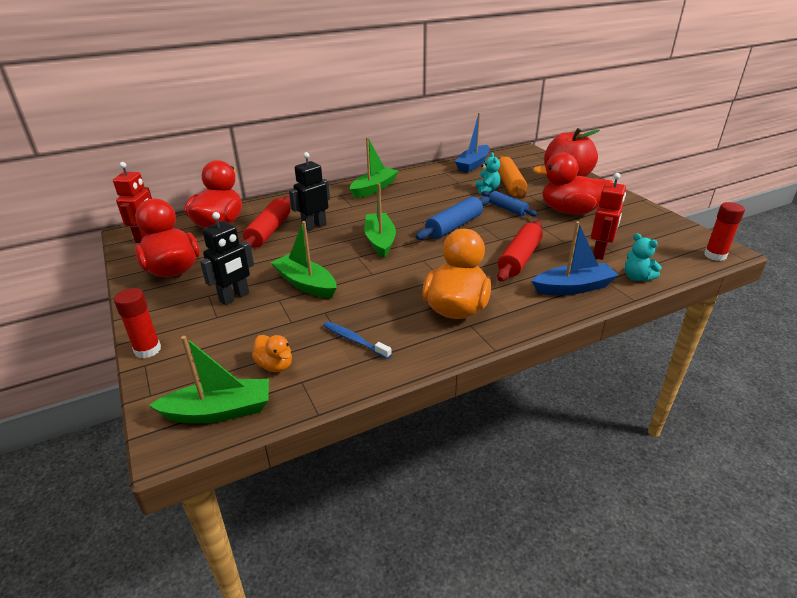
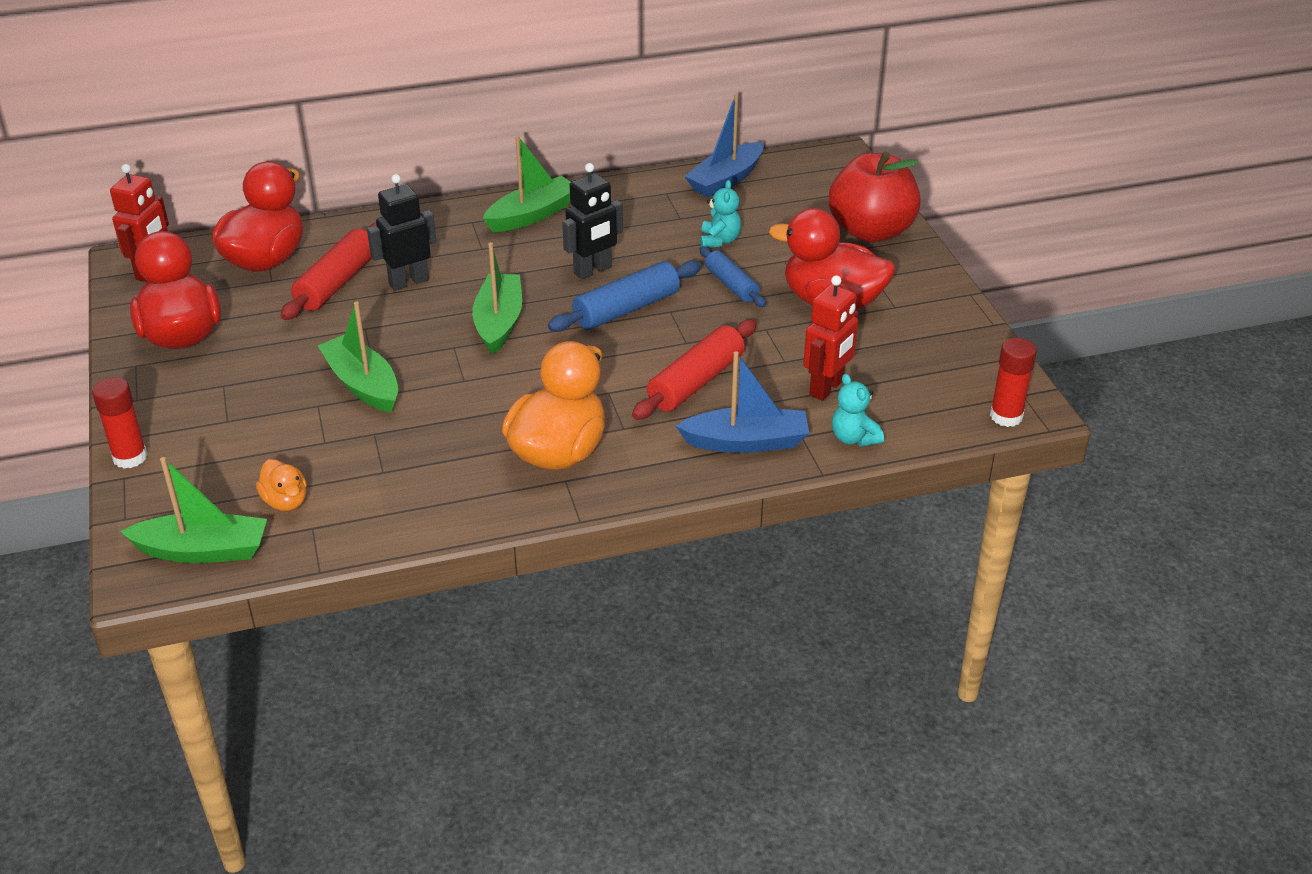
camera: 10 degrees right, 5 degrees up
black robot [200,212,254,305] -> black robot moved to [562,163,623,279]
blue toothbrush [323,321,392,359] -> none
orange rolling pin [498,156,527,199] -> none

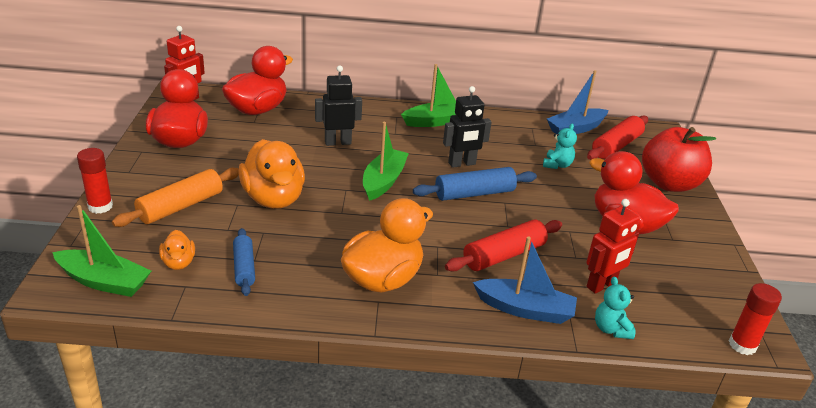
camera: 15 degrees right, 5 degrees down
red rolling pin [280,222,377,320] -> red rolling pin moved to [587,115,648,160]
green boat [318,302,398,413] -> orange duck [238,139,305,209]
blue rolling pin [699,247,766,307] -> blue rolling pin moved to [233,228,255,296]
none -> orange rolling pin [112,168,239,227]

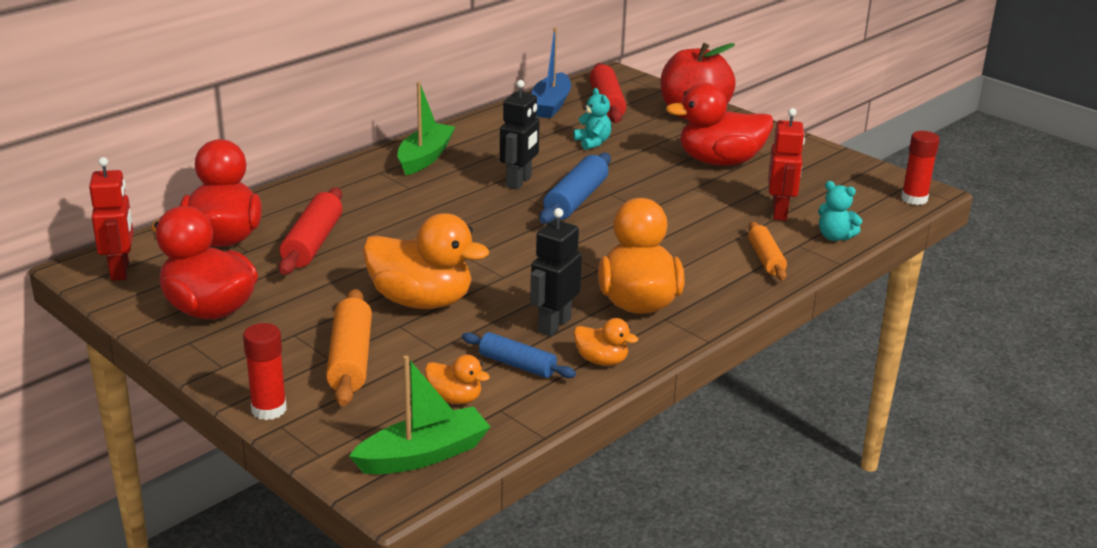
camera: 45 degrees left, 5 degrees down
black robot [315,66,362,146] -> black robot moved to [530,208,582,336]
green boat [363,122,409,201] -> none
red rolling pin [445,219,562,271] -> red rolling pin moved to [279,188,343,275]
blue boat [473,236,577,324] -> orange rolling pin [748,221,787,280]
none -> orange duck [574,318,638,366]

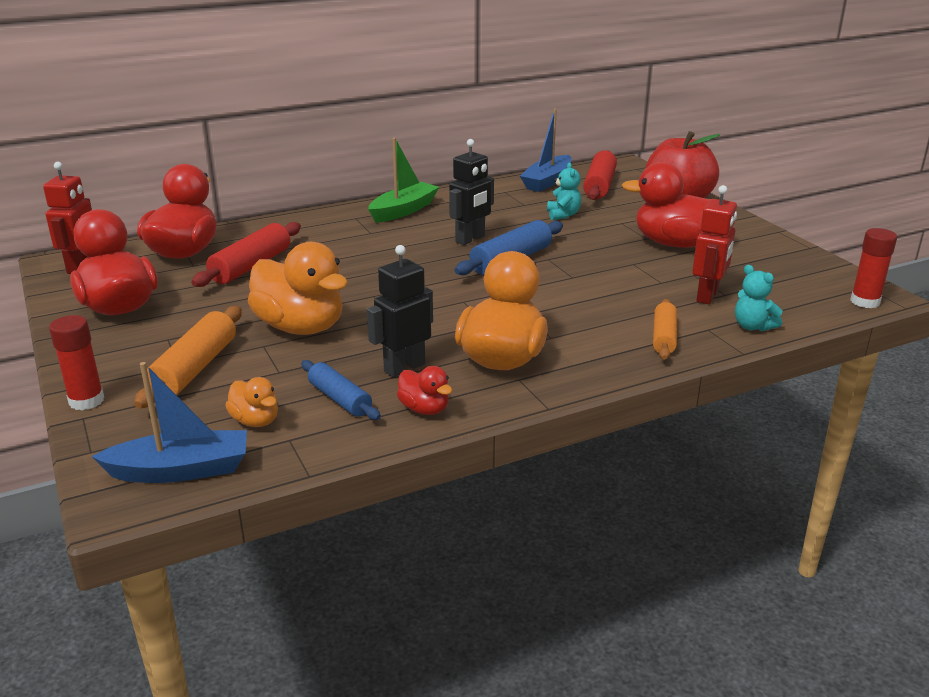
camera: 20 degrees right, 0 degrees up
green boat [349,356,490,474] -> blue boat [91,362,247,483]
orange duck [574,318,638,366] -> red duck [397,366,452,415]

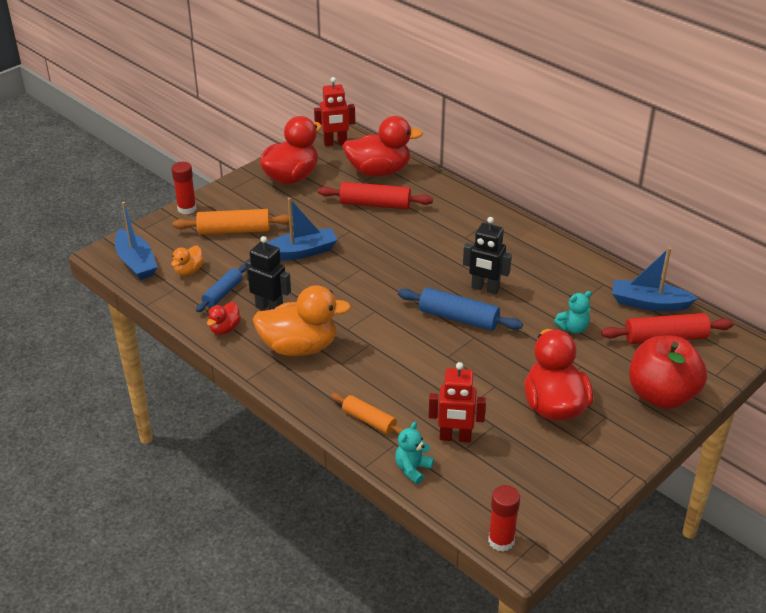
camera: 70 degrees right, 10 degrees up
orange duck [248,242,348,335] -> blue boat [267,198,338,261]
green boat [368,138,439,223] -> none
orange rolling pin [653,299,677,360] -> orange rolling pin turned 45 degrees clockwise [331,393,405,434]

